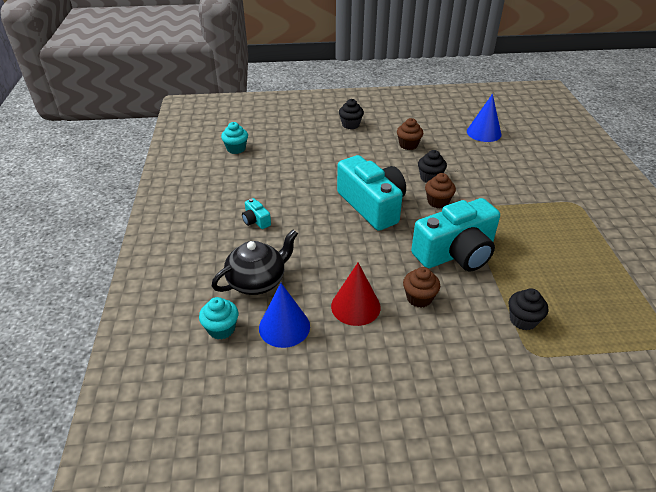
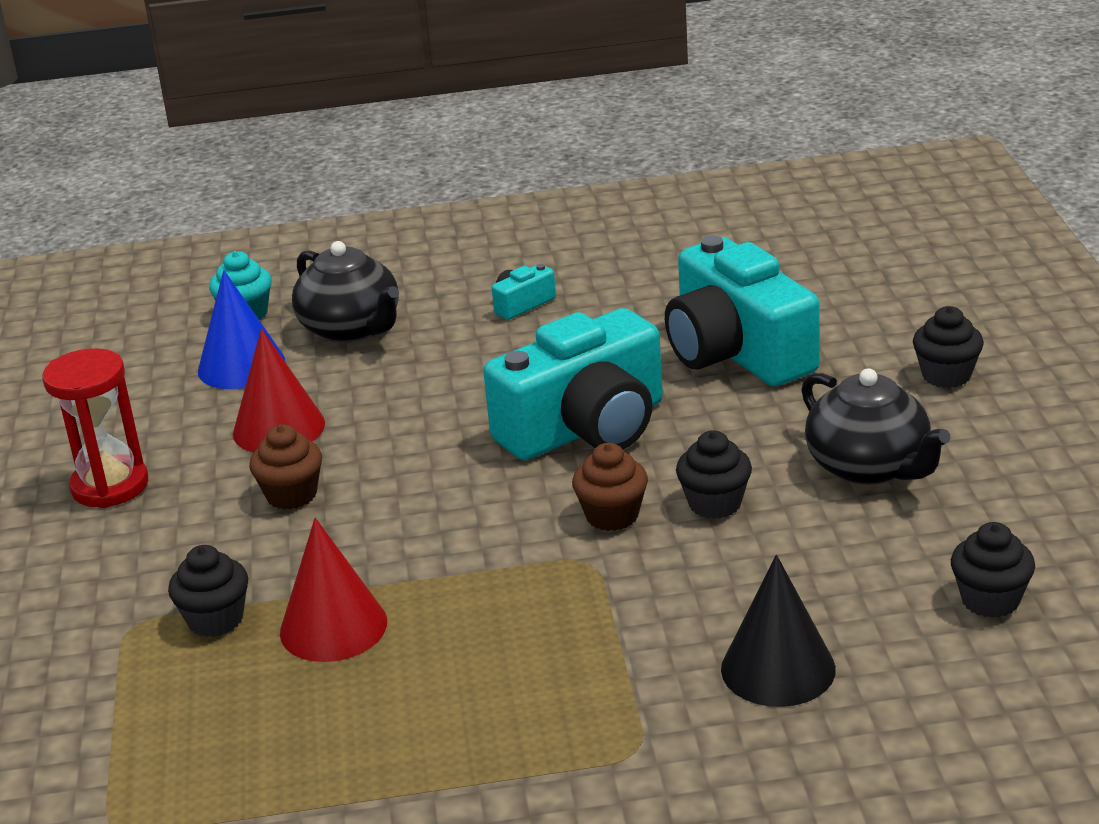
camera: 90 degrees right, 10 degrees down
turquoise cupcake [221,122,248,154] -> none
brown cupcake [397,118,423,150] -> black teapot [801,368,950,485]
turquoise camera [411,198,500,271] -> turquoise camera moved to [665,236,820,386]
blue cone [467,94,502,142] -> black cupcake [951,522,1035,618]
none -> red hourglass [42,348,148,508]
none -> red cone [280,518,387,662]
none -> black cone [721,555,836,707]

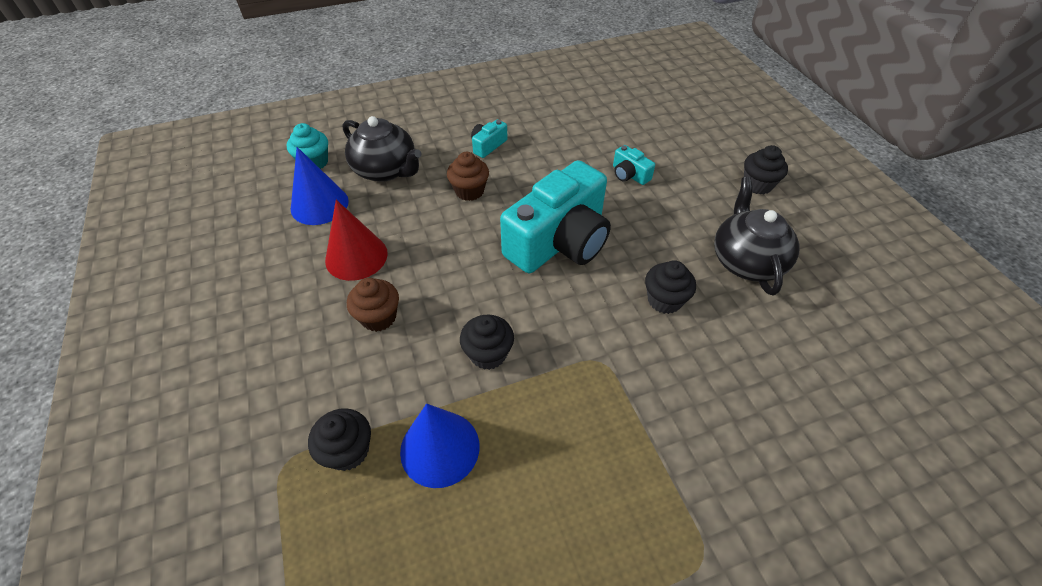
camera: 15 degrees left, 20 degrees up
red hourglass [42,348,148,508] -> none
red cone [280,518,387,662] -> blue cone [400,404,480,488]
brown cupcake [572,443,648,531] -> brown cupcake moved to [447,152,489,201]
turquoise camera [665,236,820,386] -> turquoise camera [613,145,655,185], size x0.41
black cone [721,555,836,707] -> none
black teapot [801,368,950,485] -> black teapot turned 135 degrees counterclockwise [714,177,799,295]
black cupcake [951,522,1035,618] -> black cupcake moved to [460,315,514,370]

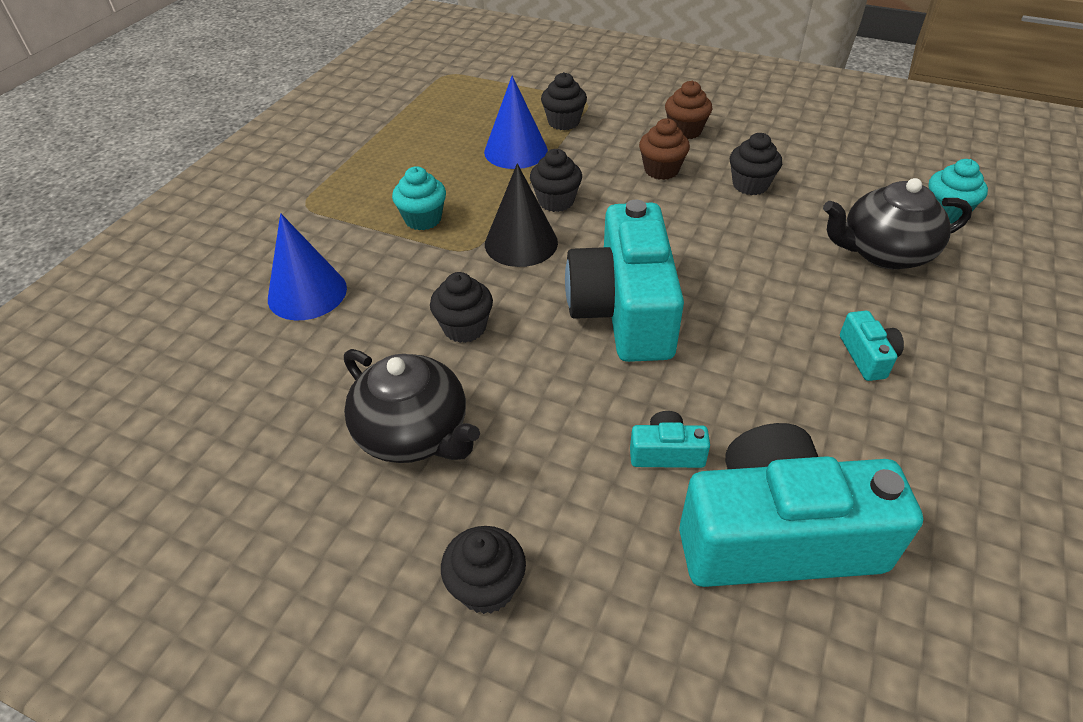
camera: 135 degrees right, 5 degrees down
blue cone [291,147,349,225] -> blue cone moved to [268,213,347,321]
red cone [325,200,388,281] -> black cupcake [730,133,782,195]
brown cupcake [447,152,489,201] -> brown cupcake moved to [665,81,712,139]
none -> turquoise cupcake [392,166,446,230]
none -> black cone [485,163,558,267]
none -> turquoise camera [679,423,923,587]

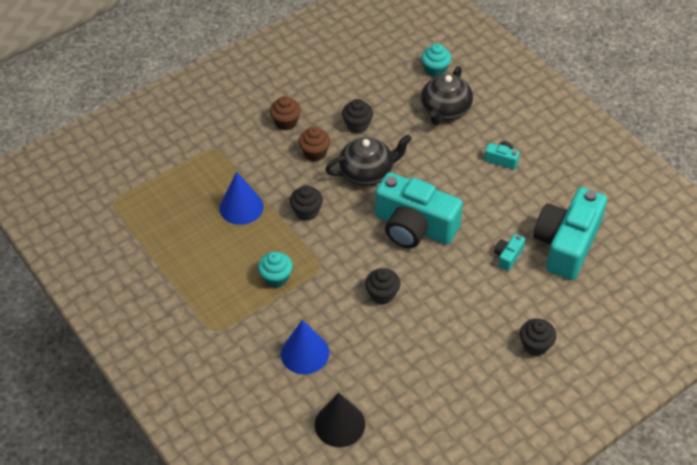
camera: 60 degrees left, 5 degrees up
black teapot [344,349,480,463] -> black teapot moved to [325,135,412,186]
black cone [485,163,558,267] -> black cone moved to [315,392,365,447]
black cupcake [541,72,587,130] -> none

